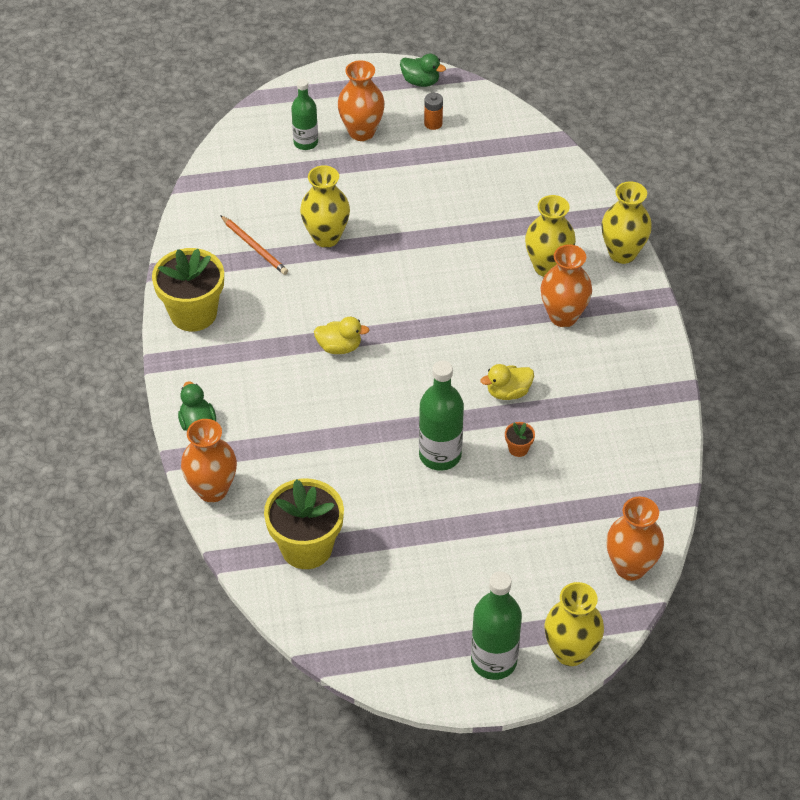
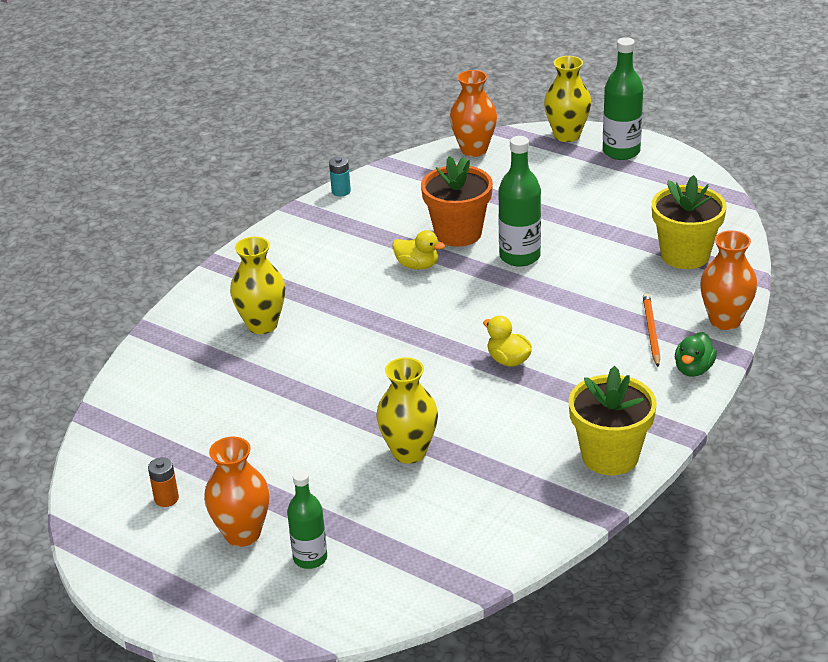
camera: 135 degrees left, 15 degrees down
orange pencil [220,215,288,275] -> orange pencil moved to [643,293,660,367]
green duck [400,54,446,87] -> none
orange flower pot [505,422,535,457] -> orange flower pot [421,156,493,247], size x2.48
orange vase [541,245,592,327] -> none
yellow vase [601,181,652,264] -> none
none -> turquoise battery [329,157,351,197]

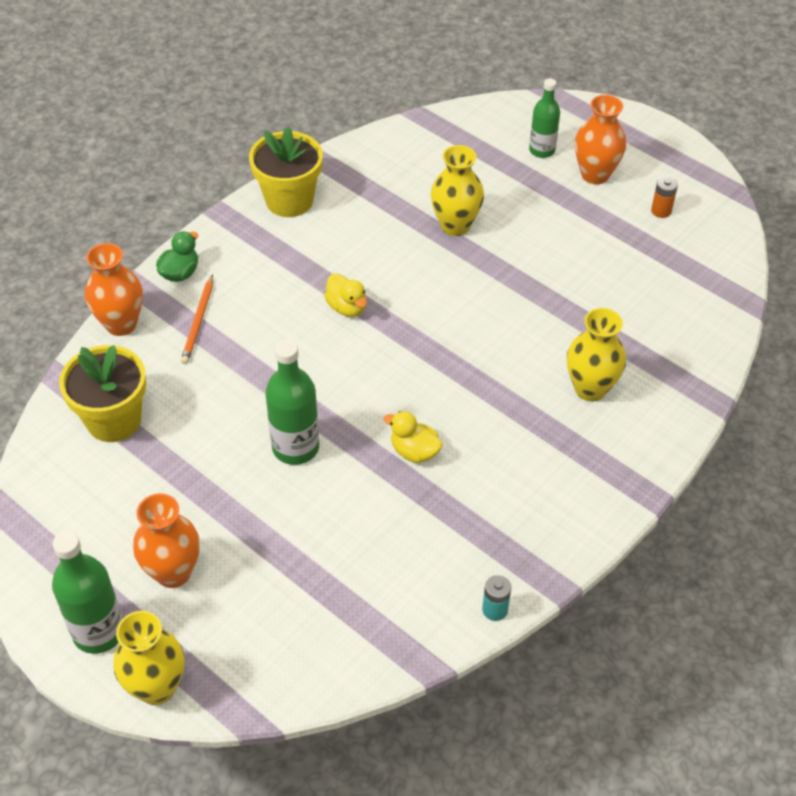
camera: 175 degrees left, 15 degrees up
orange flower pot [421,156,493,247] -> none
orange vase [450,70,497,157] -> orange vase moved to [133,493,200,588]

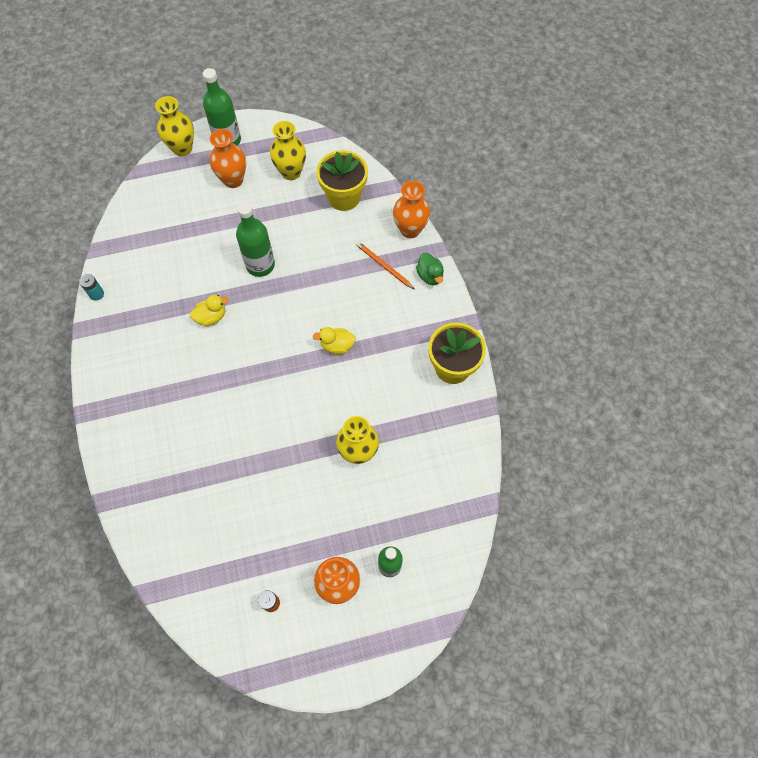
camera: 125 degrees right, 15 degrees up
yellow vase [567,308,626,401] -> yellow vase moved to [270,121,306,180]

